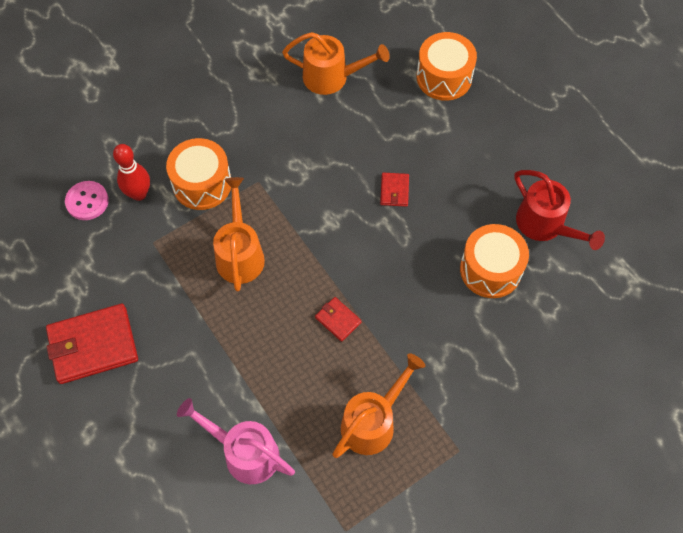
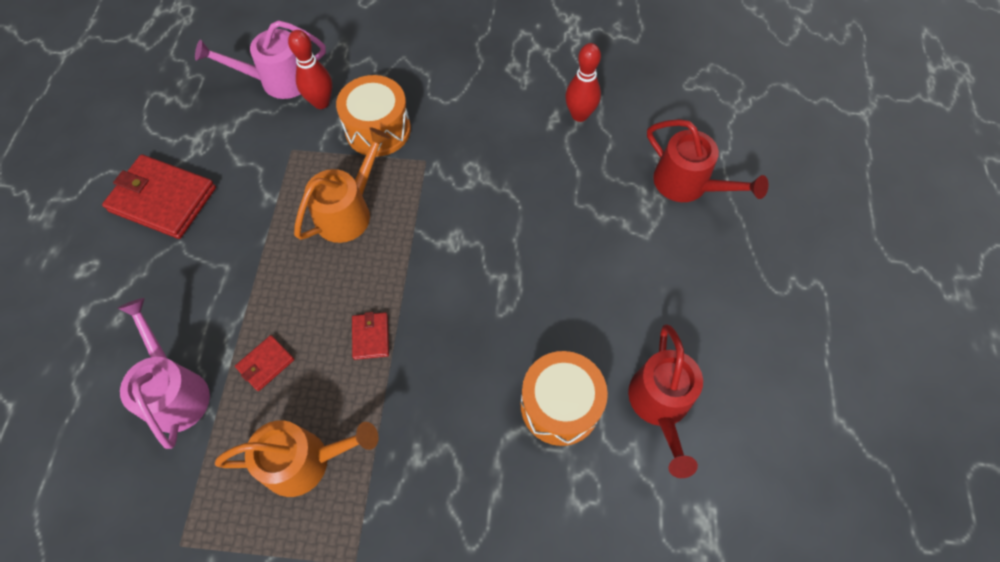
camera: 40 degrees right, 0 degrees up
pink button [65,181,109,220] -> pink watering can [195,20,326,99]
orange watering can [282,32,390,95] -> red bowling pin [565,43,601,122]
red wallet [380,173,409,207] -> red wallet moved to [235,335,294,391]
orange drum [417,32,477,101] -> red watering can [647,119,769,202]

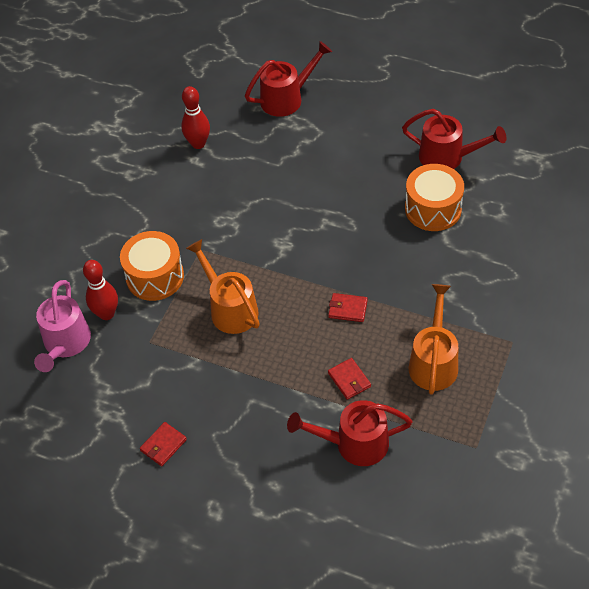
camera: 70 degrees left, 10 degrees down
red wallet [102,154,216,239] -> red wallet [140,422,187,466], size x0.48
pink watering can [117,298,210,449] -> red watering can [287,400,412,466]

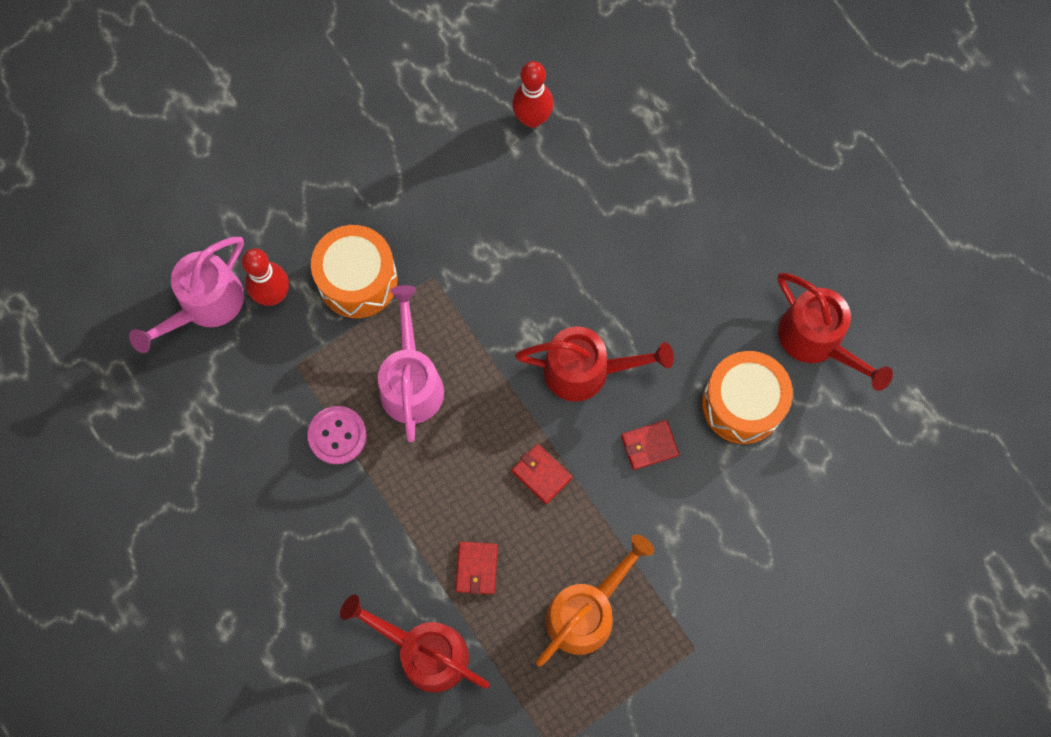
camera: 30 degrees right, 20 degrees up
red wallet [140,422,187,466] -> red wallet moved to [621,420,679,470]
orange watering can [186,239,260,334] -> pink watering can [378,285,444,442]
red watering can [245,41,332,117] -> red watering can moved to [515,326,674,401]
none -> pink button [307,406,367,464]

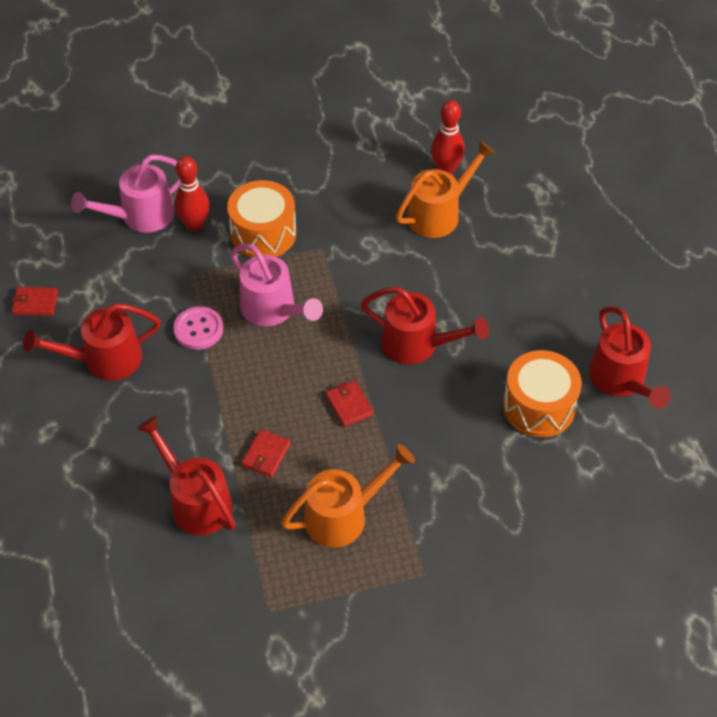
camera: 20 degrees right, 20 degrees down
pink watering can [378,285,444,442] -> pink watering can turned 120 degrees clockwise [230,244,323,326]
red wallet [621,420,679,470] -> red wallet moved to [12,287,58,316]
none -> red watering can [23,303,161,381]
none -> orange watering can [396,141,495,238]

